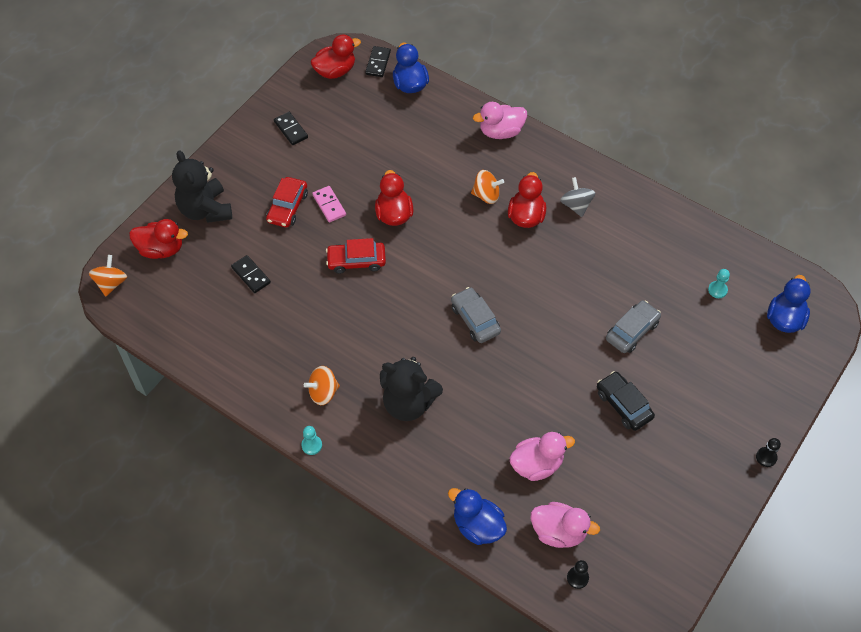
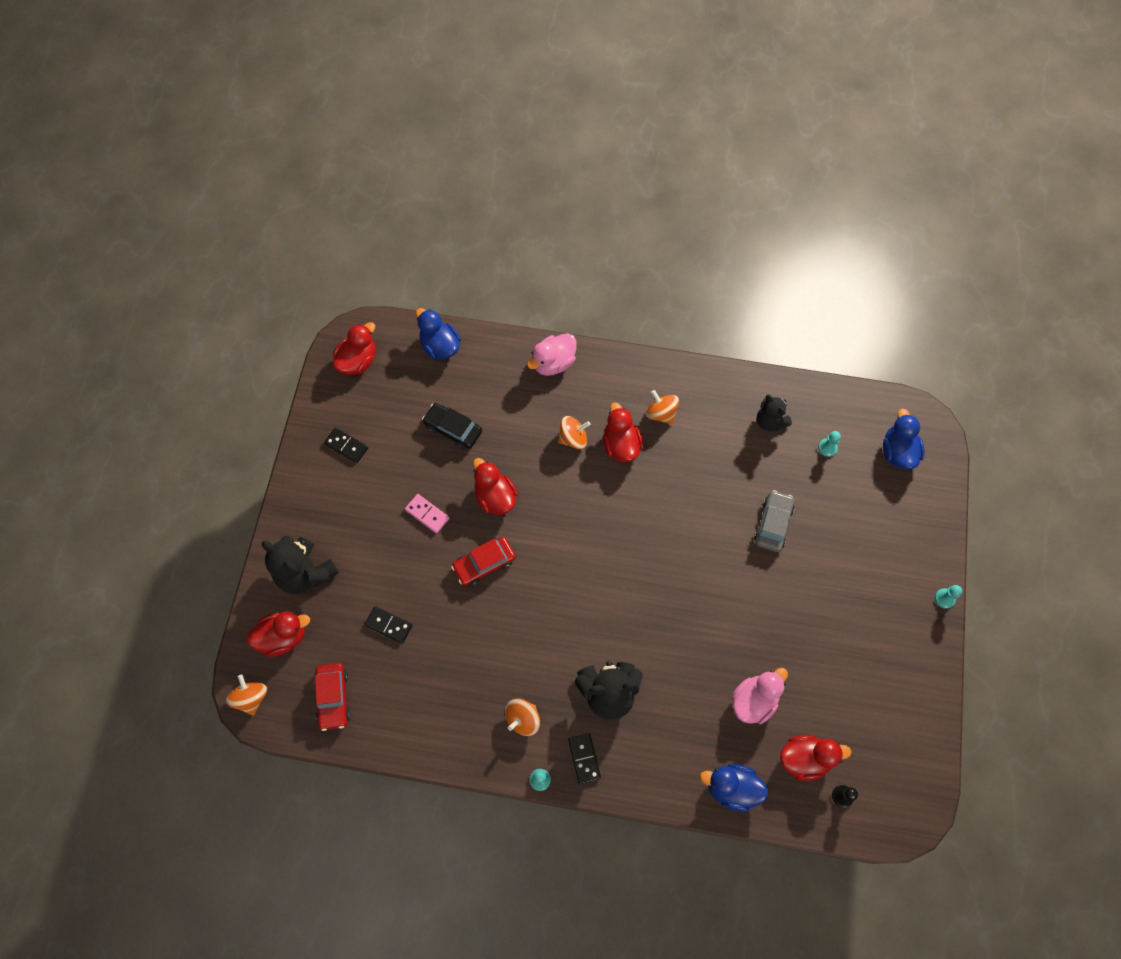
camera: 25 degrees left, 10 degrees up
red car [266,177,308,227] -> red car moved to [314,663,350,731]
black domino [365,46,391,77] -> black domino moved to [568,733,601,784]
grey car [451,287,501,343] -> none
pink duck [531,502,600,548] -> red duck [780,735,852,781]
grey spinning top [560,177,595,217] -> orange spinning top [646,390,679,424]
black car [597,371,655,431] -> black car moved to [422,403,482,450]
black pawn [756,438,781,467] -> turquoise pawn [935,585,962,609]
none -> black teddy bear [757,395,792,431]

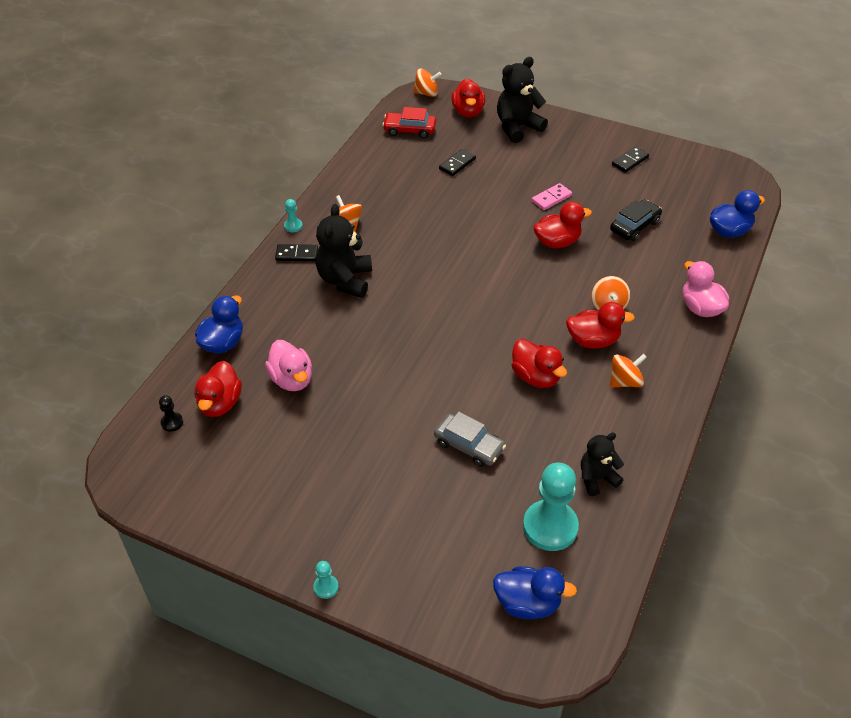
camera: 105 degrees right, 20 degrees down
red duck [333,322,376,375] -> red duck moved to [511,339,567,388]
red car [451,537,516,586] -> none
turquoise pawn [818,431,841,457] -> turquoise pawn [523,463,579,551], size x2.30

